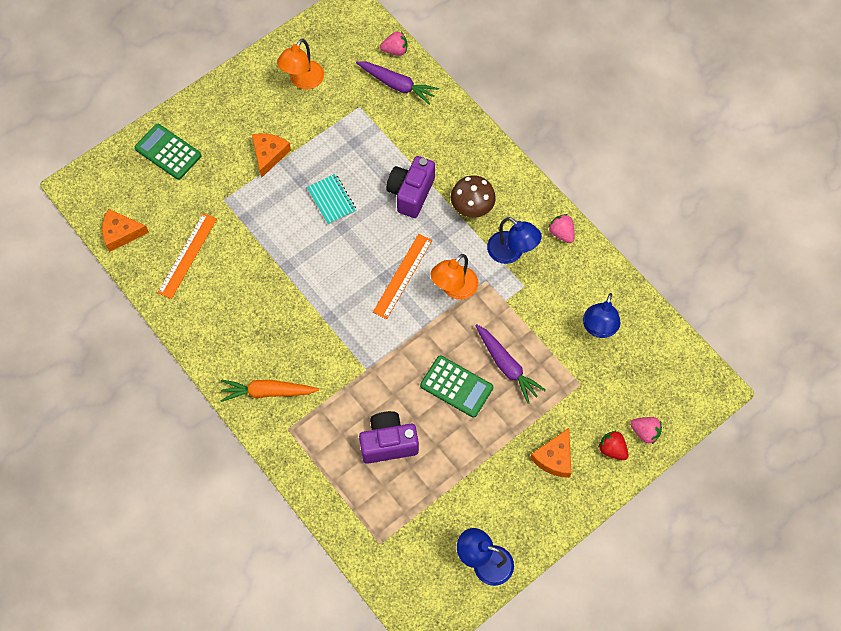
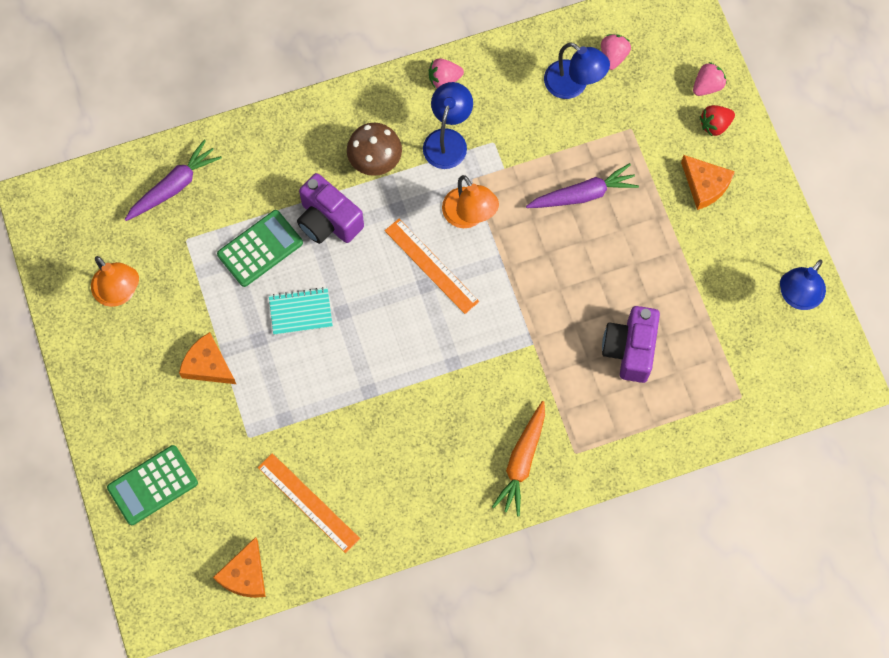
camera: 70 degrees left, 5 degrees up
pink strawberry [380,32,407,56] -> pink strawberry moved to [601,34,631,70]
green calculator [420,355,493,418] -> green calculator moved to [217,210,303,287]
blue lamp [487,217,542,264] -> blue lamp turned 45 degrees counterclockwise [423,82,473,169]

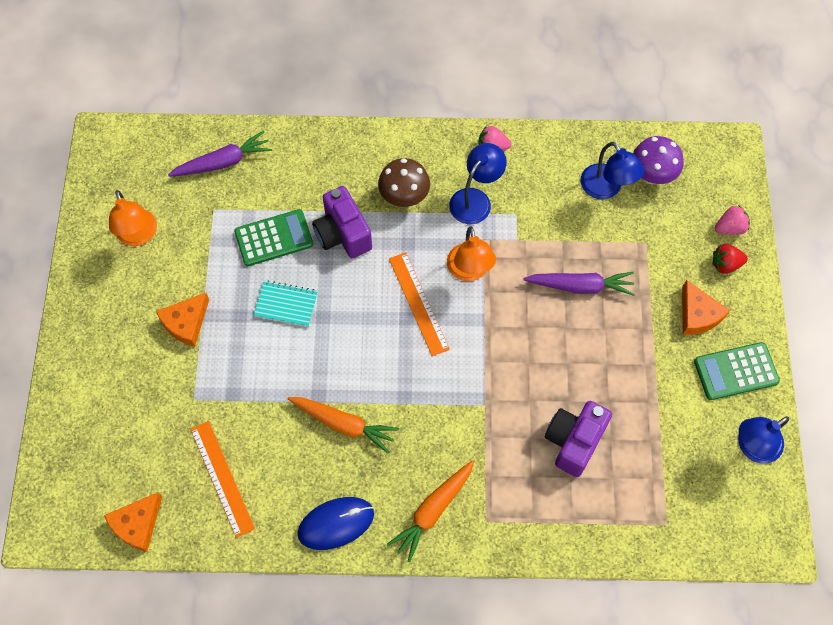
camera: 20 degrees right, 5 degrees down
green calculator [107,445,198,525] -> green calculator moved to [694,342,780,400]
orange cheese [179,332,236,384] -> orange cheese turned 105 degrees counterclockwise [156,293,209,347]
pink strawberry [601,34,631,70] -> purple mushroom [633,136,684,184]
none -> orange carrot [287,397,399,453]
none -> blue mouse [297,497,374,550]

